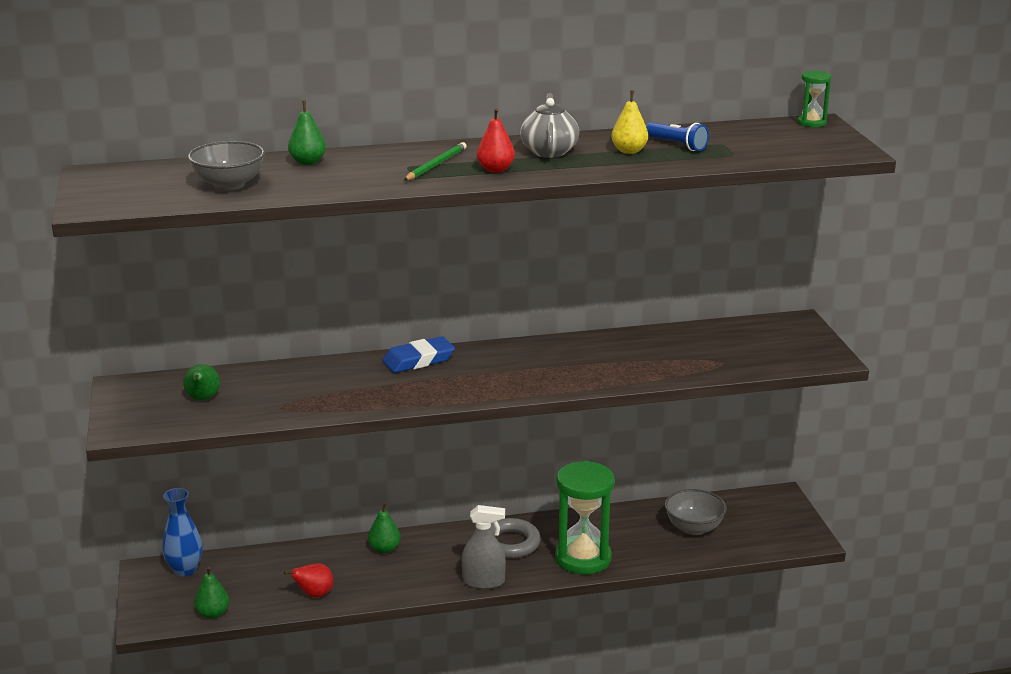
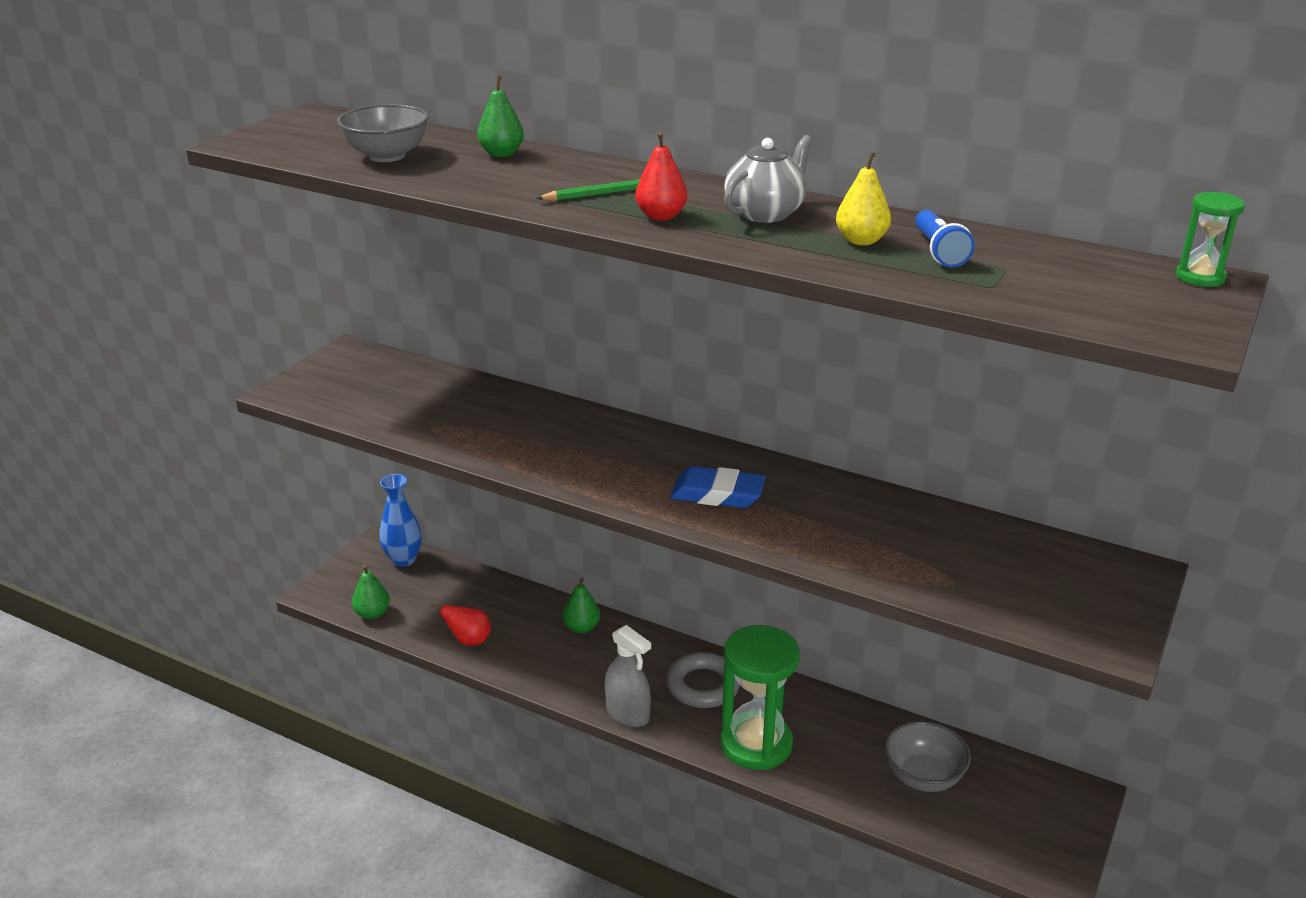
camera: 40 degrees right, 5 degrees up
green pear [183,364,220,400] -> none
blue eraser [382,336,455,373] -> blue eraser moved to [670,466,765,508]

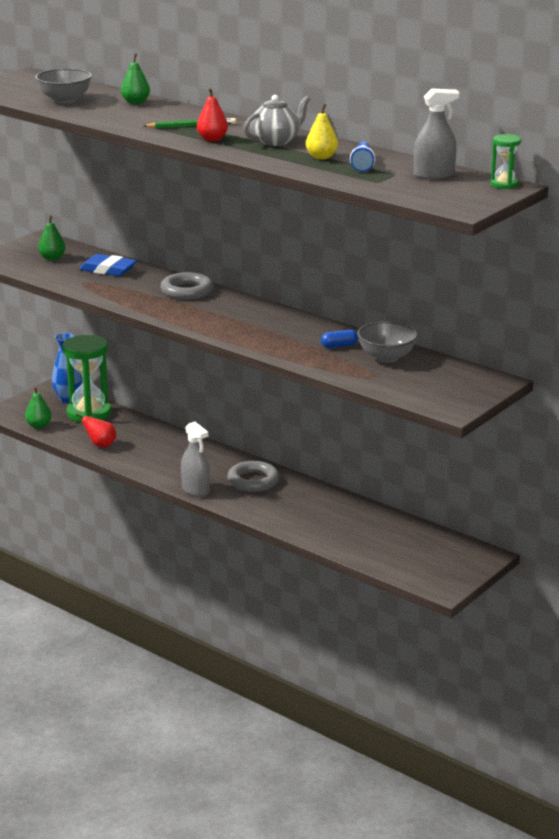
camera: 10 degrees right, 5 degrees down
green pear [562,577,600,633] -> green pear moved to [38,215,65,261]
blue eraser [670,466,765,508] -> blue eraser moved to [79,254,137,276]
green hourglass [720,625,800,770] -> green hourglass moved to [62,335,111,423]
grey bowl [885,721,971,792] -> grey bowl moved to [357,321,418,363]
none -> grey ring [160,272,213,300]
none -> blue capsule [321,330,358,348]
none -> grey spray bottle [414,88,459,179]

